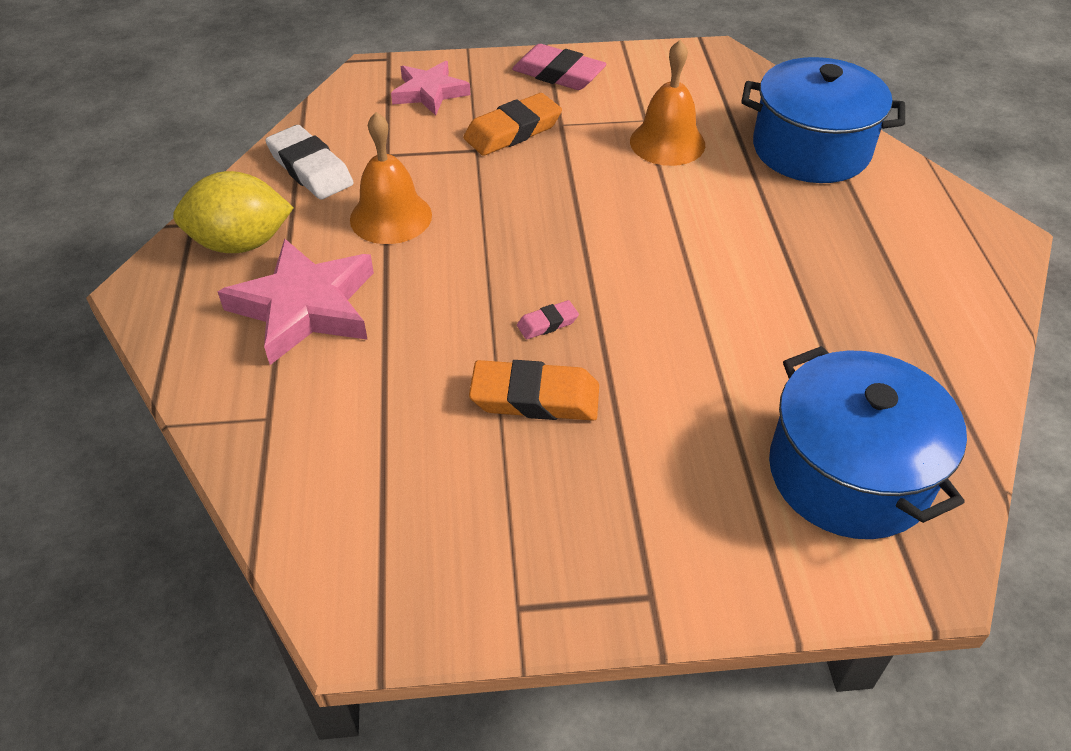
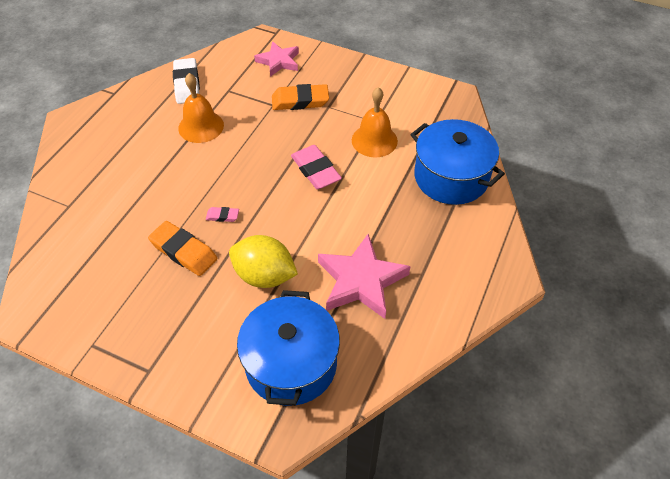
camera: 30 degrees right, 5 degrees up
yellow lemon [173,171,294,253] -> yellow lemon moved to [229,235,298,288]
pink star [218,239,374,365] -> pink star moved to [318,234,410,319]
pink eraser [512,44,607,90] -> pink eraser moved to [291,145,342,189]

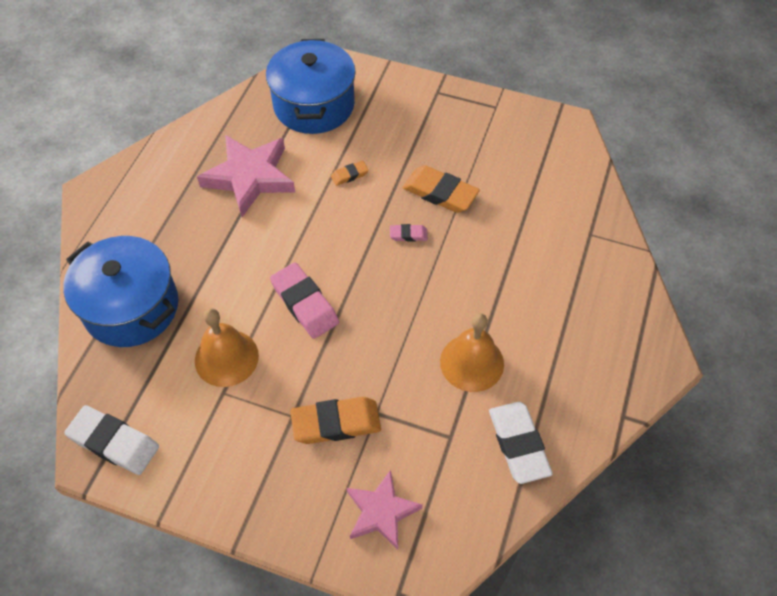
camera: 175 degrees right, 5 degrees up
yellow lemon [229,235,298,288] -> orange eraser [331,161,369,186]
none -> white eraser [64,405,159,475]

